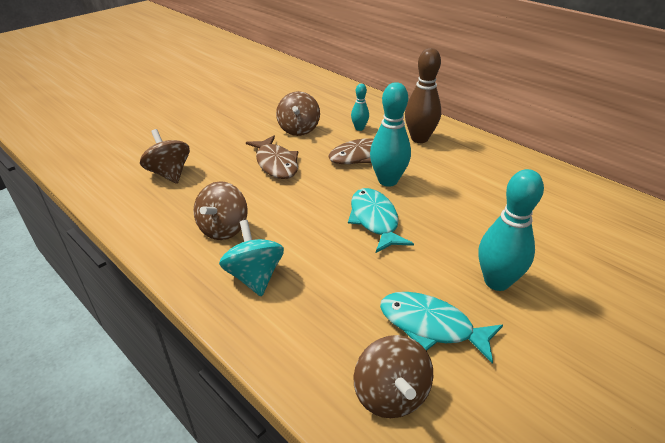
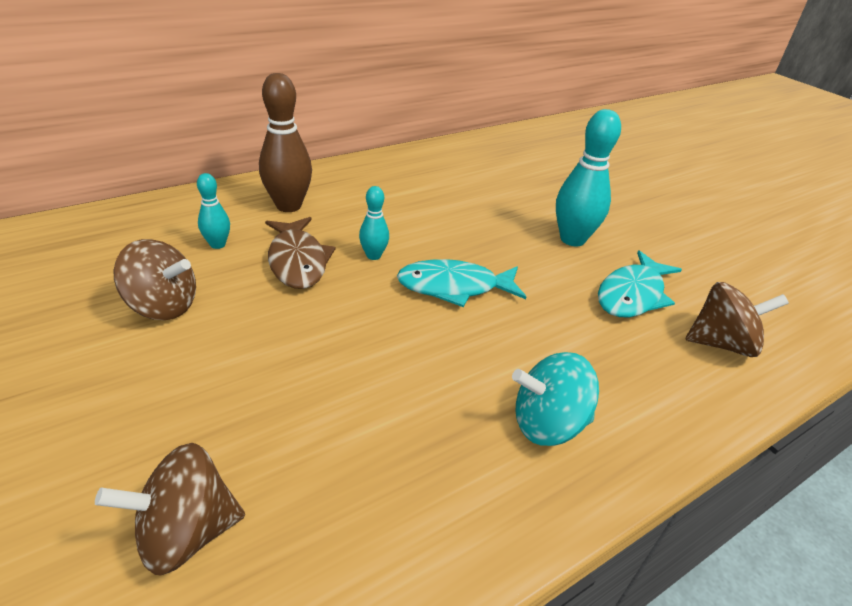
camera: 80 degrees left, 0 degrees up
brown spinning top [193,181,248,240] -> none
brown fish [246,136,298,179] -> none
turquoise bowling pin [370,82,411,187] -> turquoise bowling pin [359,186,389,260], size x0.53

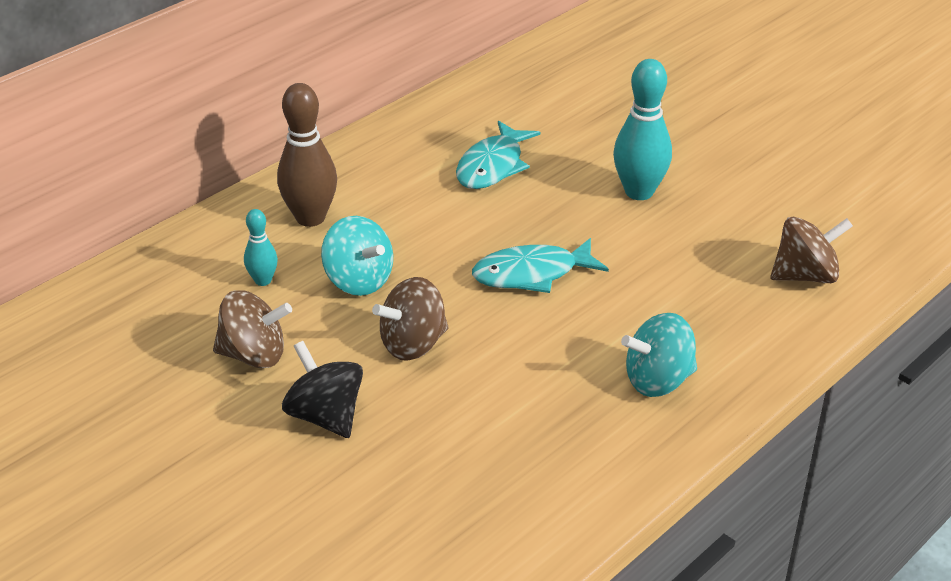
camera: 10 degrees left, 0 degrees up
brown spinning top [95,443,245,575] -> brown spinning top moved to [372,277,449,361]
brown fish [265,217,335,289] -> turquoise spinning top [321,216,393,296]
turquoise bowling pin [359,186,389,260] -> none
turquoise fish [598,250,682,317] -> turquoise fish moved to [456,121,540,189]
none -> black spinning top [282,341,363,438]

